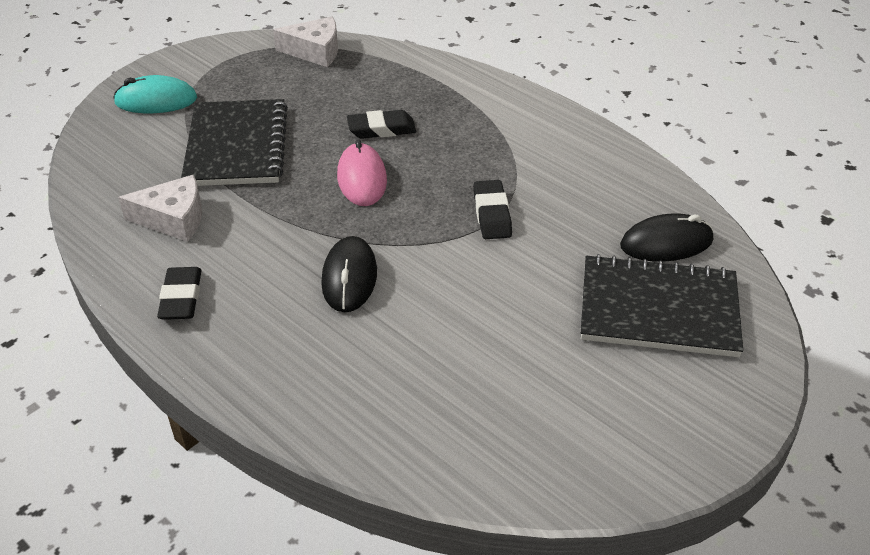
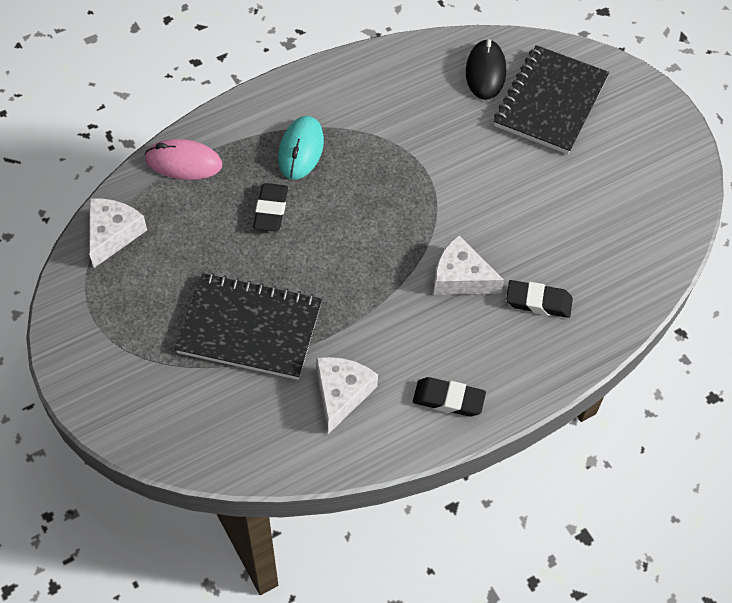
camera: 75 degrees left, 15 degrees up
turquoise mouse [113,75,197,113] -> turquoise mouse moved to [278,116,324,180]
black mouse [321,236,377,312] -> white cheese [434,235,504,295]
pink mouse [337,139,387,206] -> pink mouse moved to [144,139,222,180]
black eraser [473,180,512,239] -> black eraser moved to [506,280,573,318]

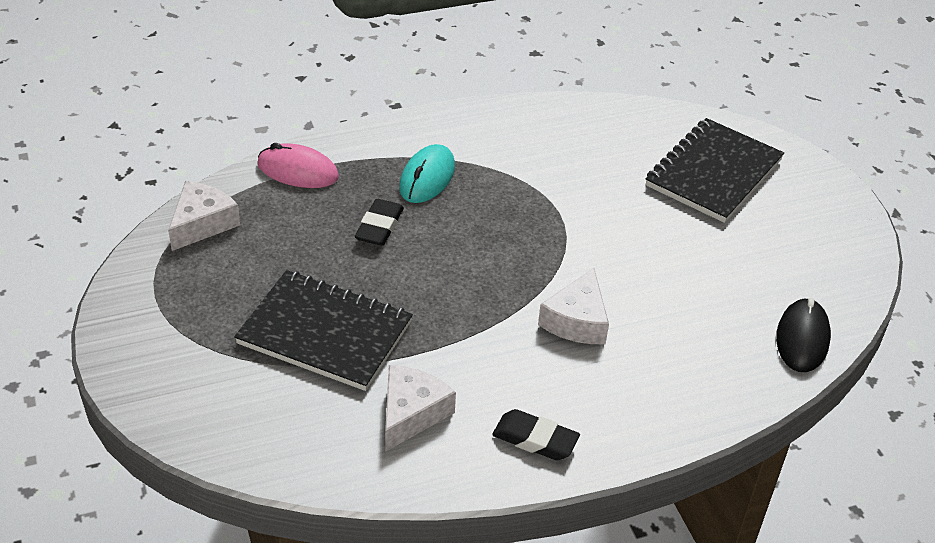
camera: 10 degrees right, 15 degrees down
white cheese [434,235,504,295] -> white cheese turned 105 degrees counterclockwise [538,268,609,344]
black mouse [466,39,506,100] -> black mouse moved to [776,298,831,372]
black eraser [506,280,573,318] -> none

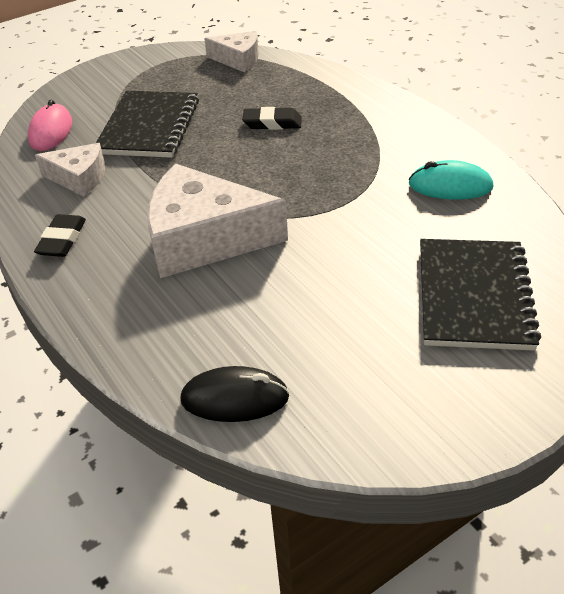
camera: 80 degrees right, 0 degrees up
pink mouse [257,143,339,188] -> pink mouse moved to [28,100,72,151]
turquoise mouse [399,144,455,203] -> turquoise mouse moved to [409,160,493,200]
white cheese [538,268,609,344] -> white cheese [147,164,288,278], size x1.83
black notebook [646,118,784,223] -> black notebook turned 75 degrees clockwise [420,239,541,351]

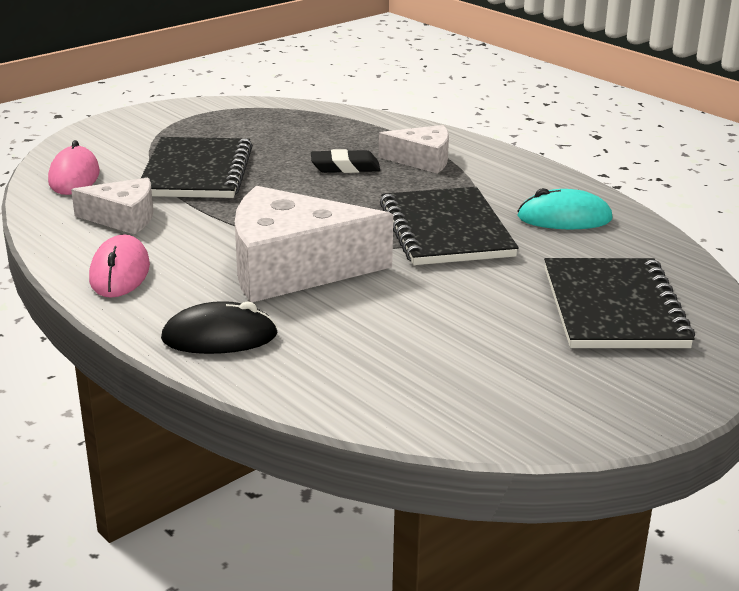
camera: 10 degrees left, 15 degrees down
black eraser [34,214,86,257] -> pink mouse [89,234,150,298]
black mouse [180,366,289,422] -> black mouse moved to [161,301,278,354]
white cheese [204,31,259,72] -> white cheese moved to [379,125,449,174]
none -> black notebook [380,187,519,265]

